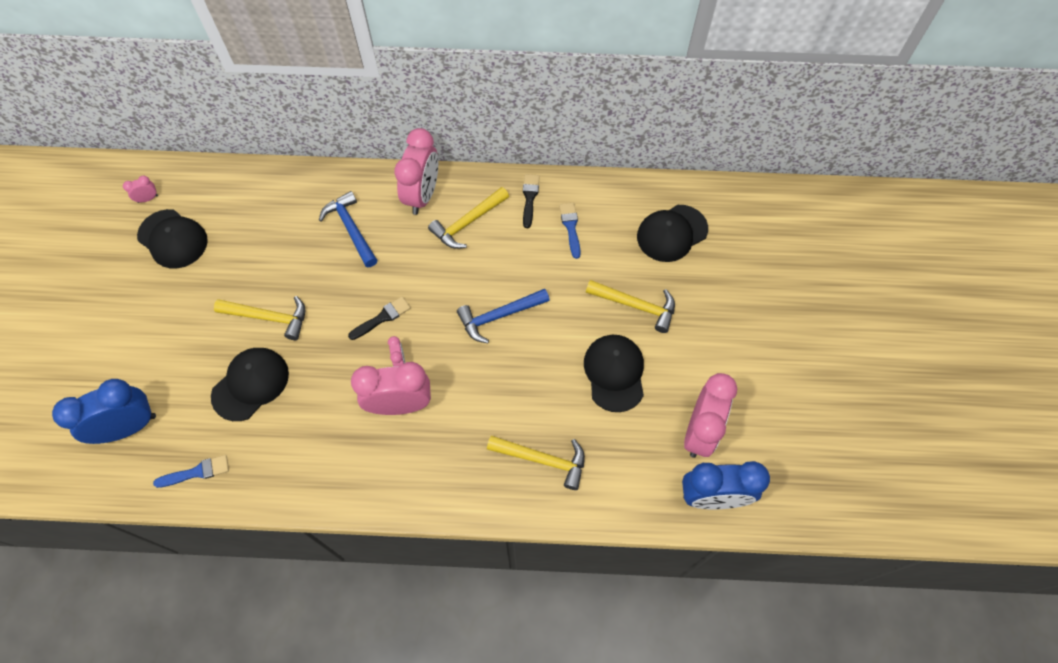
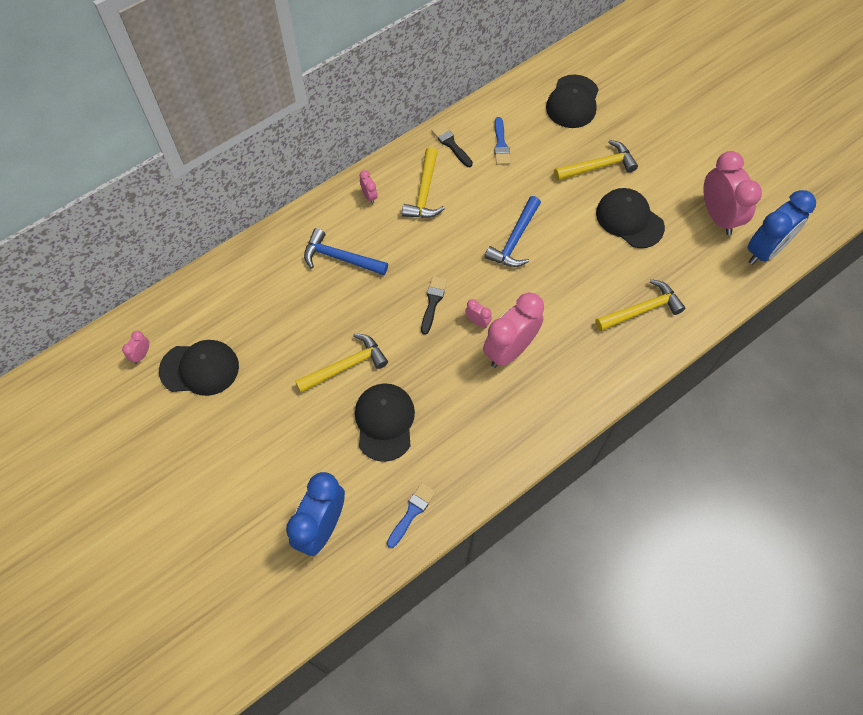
camera: 40 degrees left, 0 degrees up
pink clock [394,128,438,215] -> pink clock [360,170,377,204], size x0.42
blue brush [559,203,581,259] -> blue brush turned 135 degrees counterclockwise [494,117,511,165]

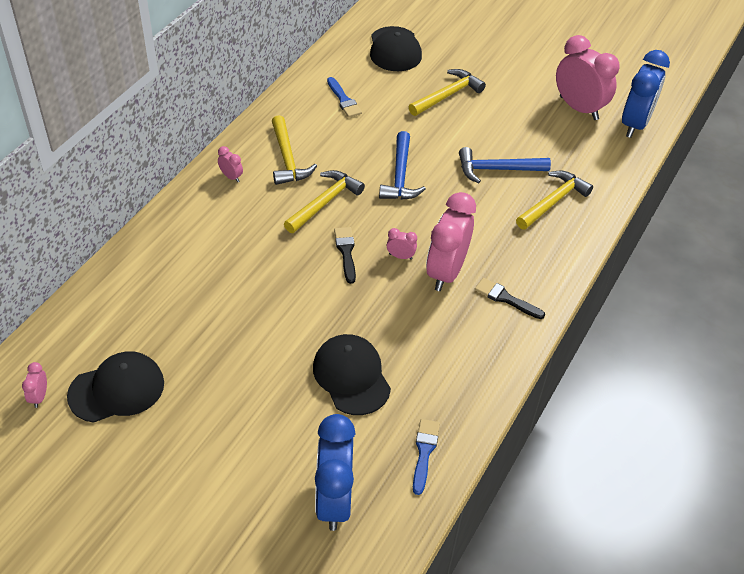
camera: 25 degrees left, 15 degrees down
yellow hammer [295,333,388,393] -> yellow hammer moved to [284,170,365,233]
blue hammer [304,228,388,275] -> blue hammer moved to [459,147,551,183]
black brush [431,124,473,167] -> black brush moved to [475,278,545,319]
black cap [596,188,665,248] -> none

